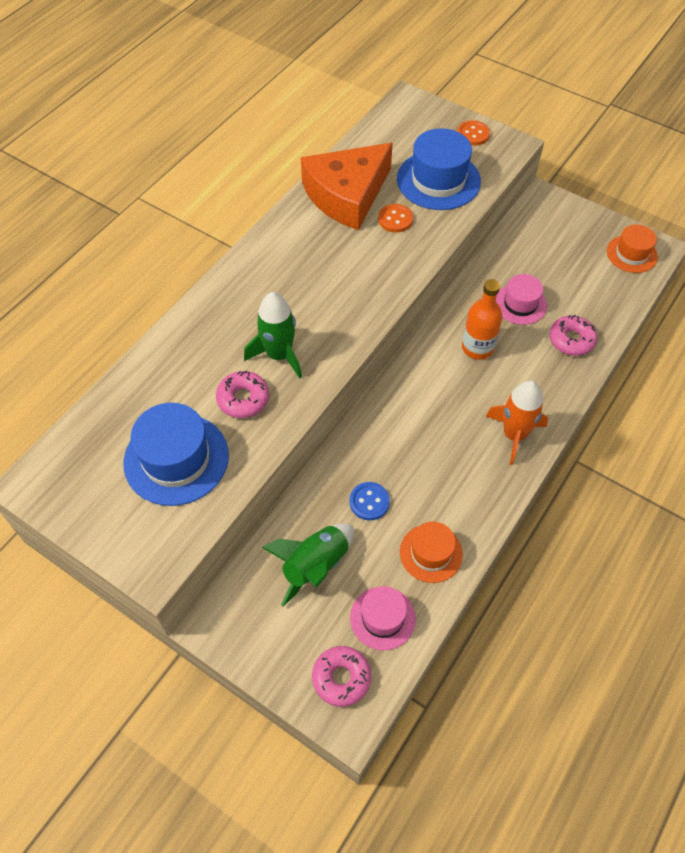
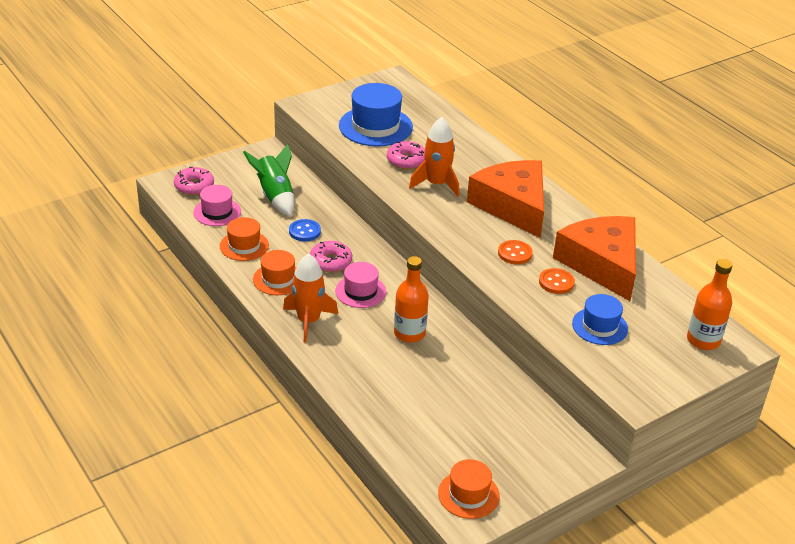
camera: 110 degrees right, 20 degrees down
green rocket [244,292,302,378] -> orange rocket [409,117,459,197]
blue hat [397,128,481,210] -> blue hat [572,294,628,345], size x0.61
orange button [457,120,490,146] -> orange button moved to [498,240,533,265]
pink hat [496,274,547,325] -> pink hat moved to [335,262,386,308]
pink donut [549,315,597,356] -> pink donut moved to [310,241,352,272]
none -> orange hat [253,250,297,295]
none -> orange cheese [467,160,544,238]
none -> orange bottle [687,259,732,350]

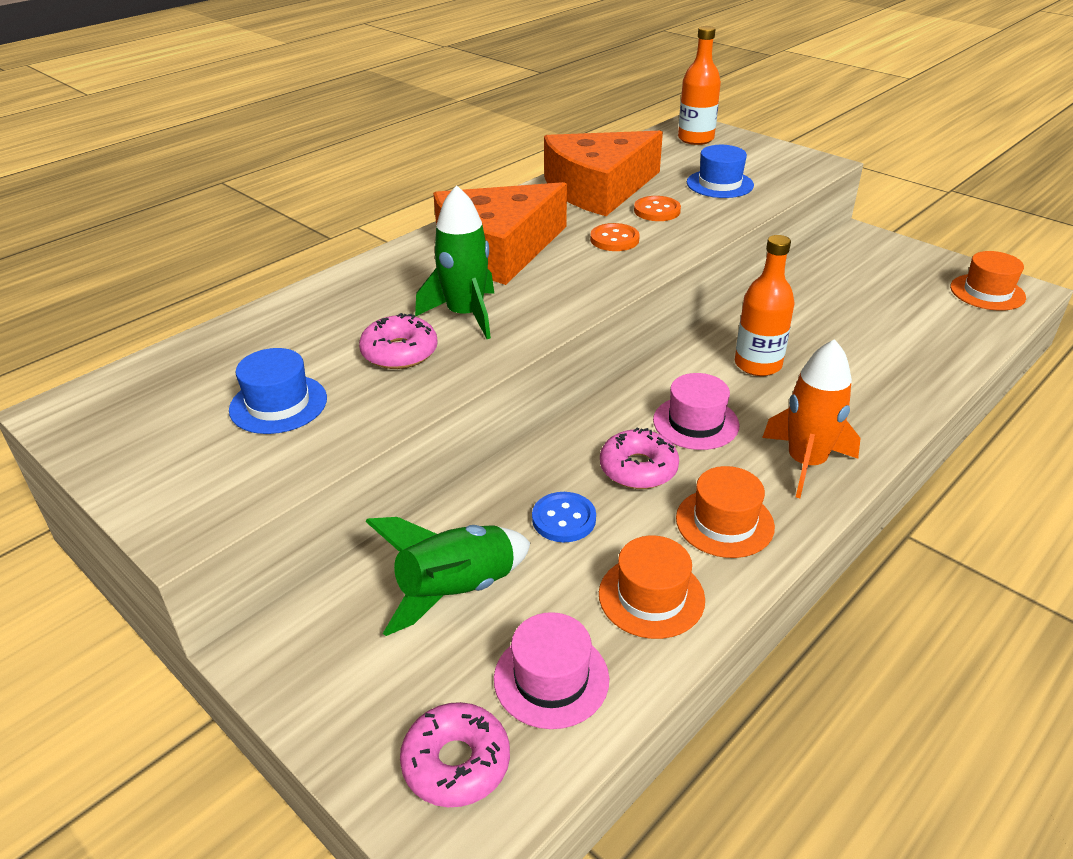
camera: 100 degrees left, 0 degrees up
blue hat [339,83,413,146] -> blue hat [229,348,327,434], size x0.61
orange rocket [409,117,459,197] -> green rocket [415,185,494,339]

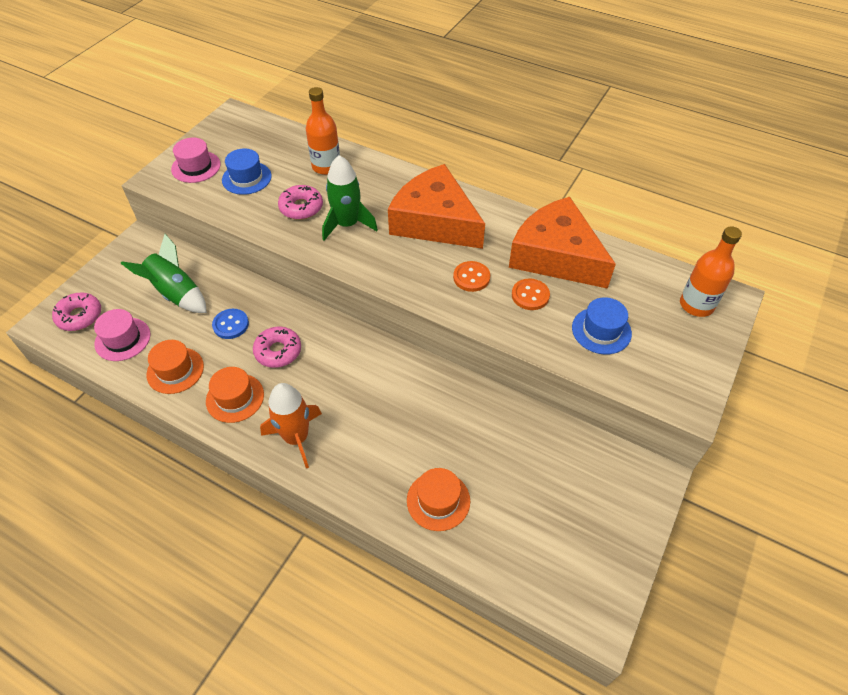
camera: 75 degrees right, 15 degrees up
pink hat [653,373,739,450] -> pink hat moved to [171,138,221,183]
orange bottle [735,235,794,376] -> orange bottle moved to [306,87,340,175]
orange hat [950,251,1026,311] -> orange hat moved to [407,468,470,531]

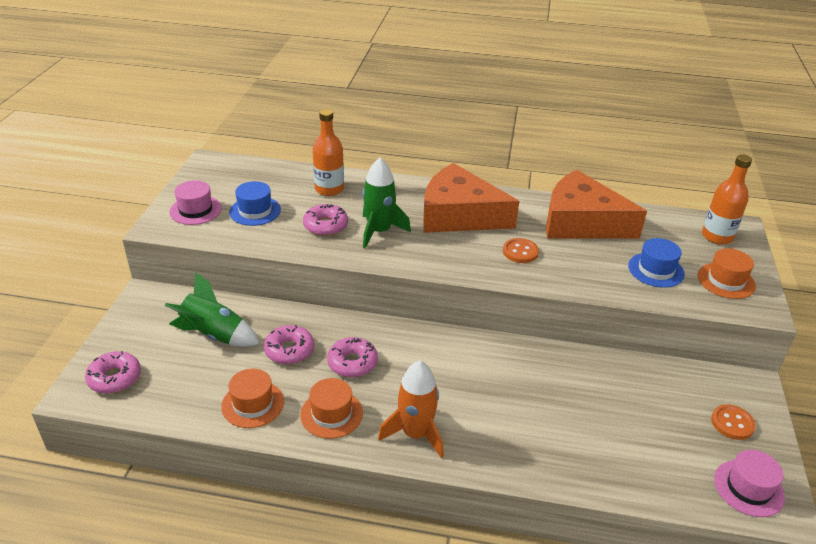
camera: 20 degrees left, 15 degrees down
pink hat [94,309,151,361] -> pink hat moved to [714,450,785,517]
blue button [212,309,249,339] -> pink donut [264,325,314,364]
orange hat [407,468,470,531] -> orange hat moved to [698,248,756,299]
orange button [512,278,550,310] -> orange button moved to [711,404,756,440]

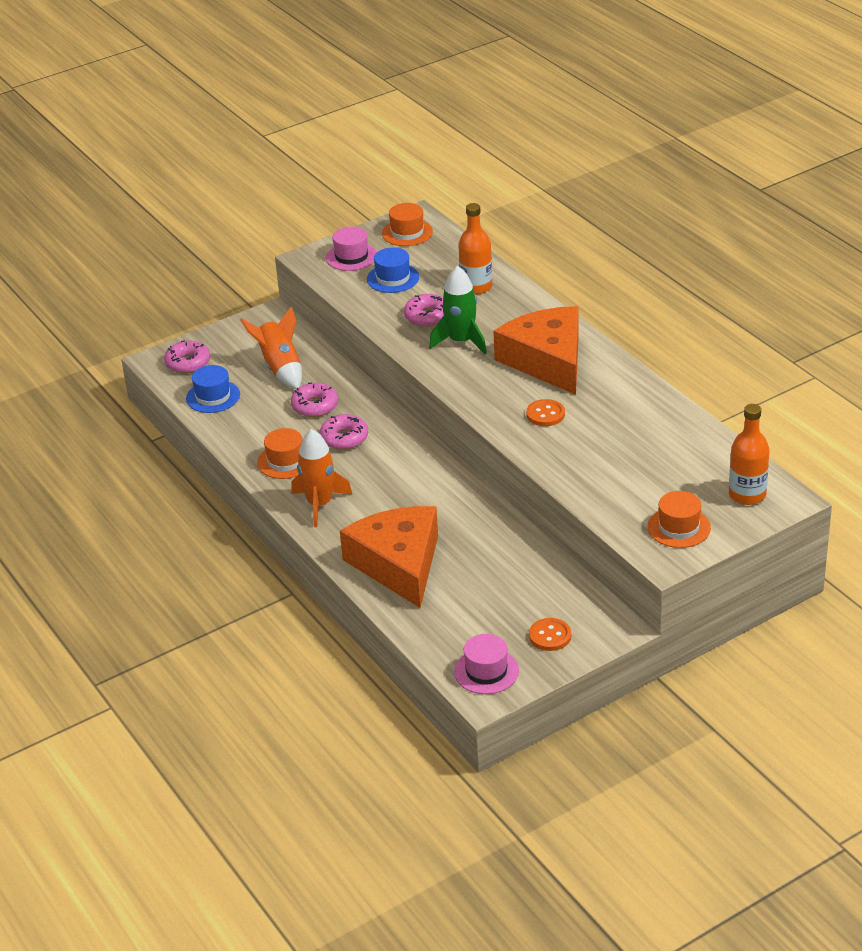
camera: 50 degrees right, 0 degrees up
green rocket [164,272,259,347] -> orange rocket [240,307,302,389]
orange hat [221,369,284,428] -> orange hat moved to [382,203,433,246]
orange cheese [546,170,647,238] -> orange cheese moved to [340,506,438,608]
blue hat [628,238,685,288] -> blue hat moved to [186,365,240,413]

